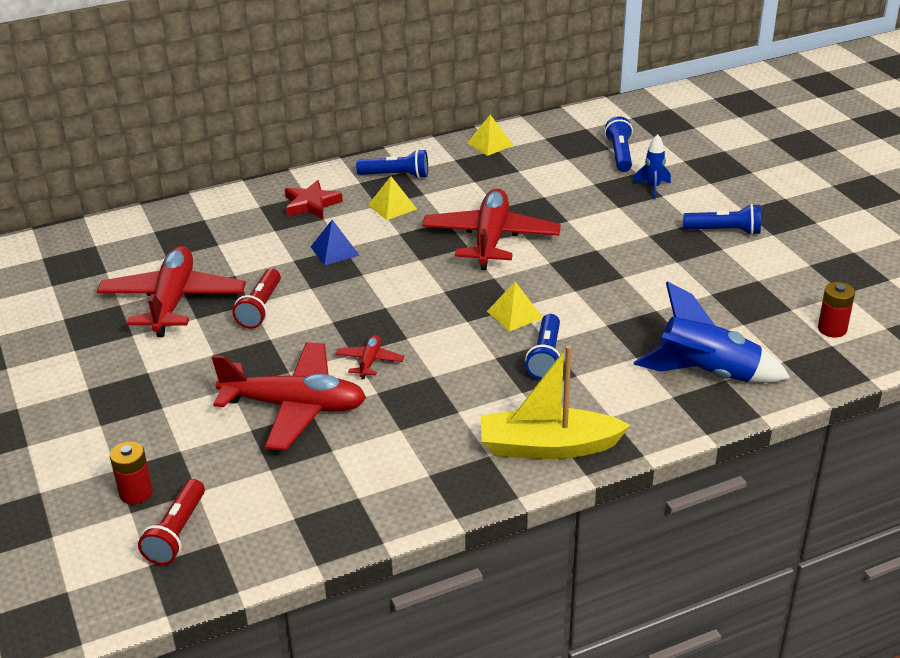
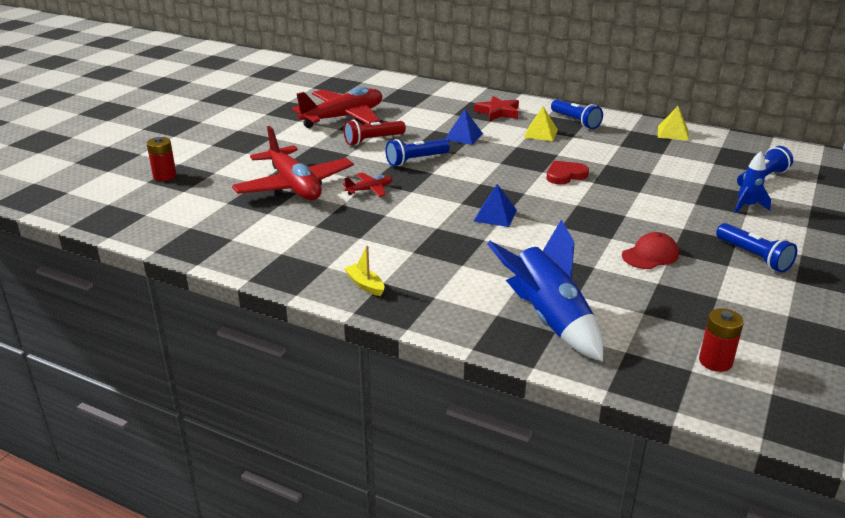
camera: 50 degrees right, 5 degrees down
red flashlight [138,479,205,565] -> none
red plane [422,189,561,270] -> red heart [547,161,589,185]
yellow boat [480,345,631,459] -> yellow boat [344,245,384,296], size x0.43
yellow pyramid [487,282,543,332] -> blue pyramid [474,184,517,227]
blue flashlight [525,314,560,379] -> blue flashlight moved to [386,139,450,166]
none -> red cap [622,232,679,269]

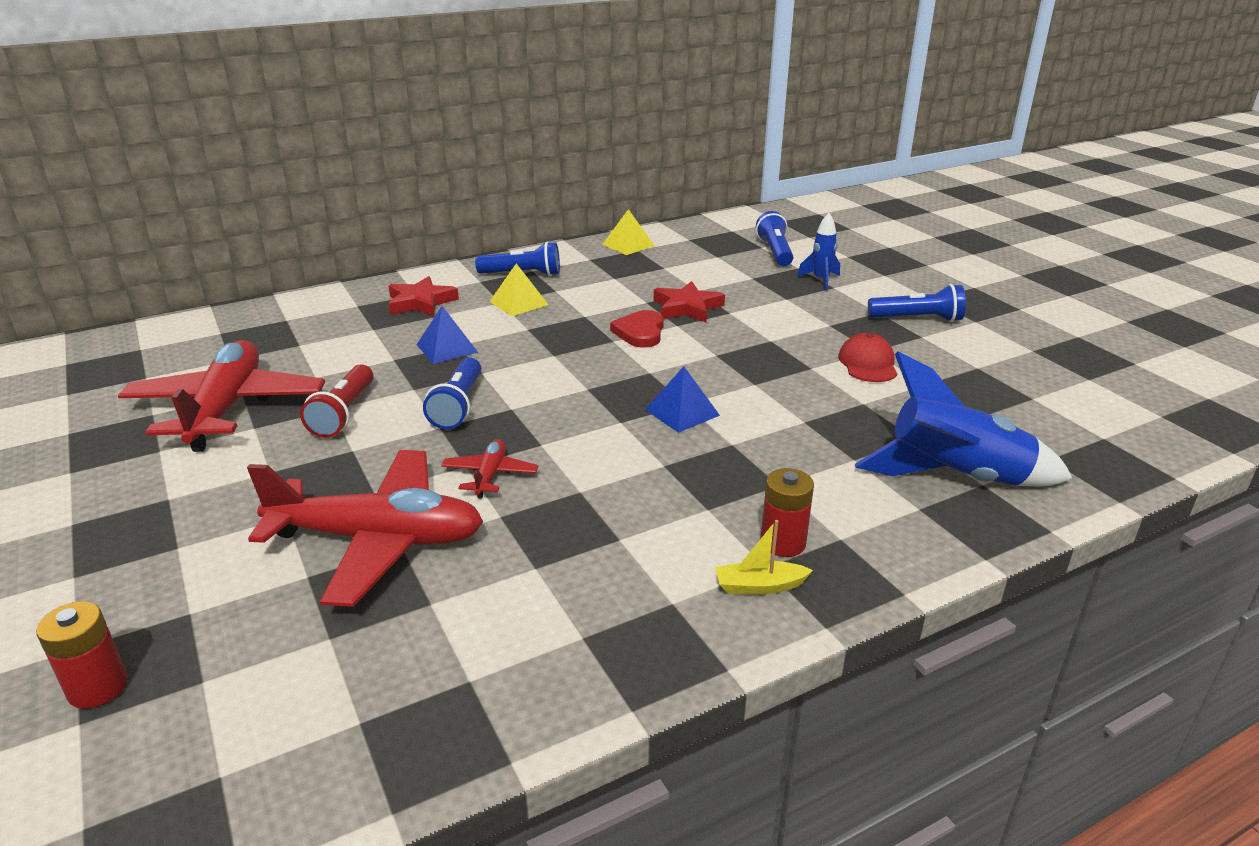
camera: 55 degrees left, 0 degrees up
red battery [699,308,744,372] -> red battery moved to [761,468,814,557]
none -> red star [654,281,725,322]

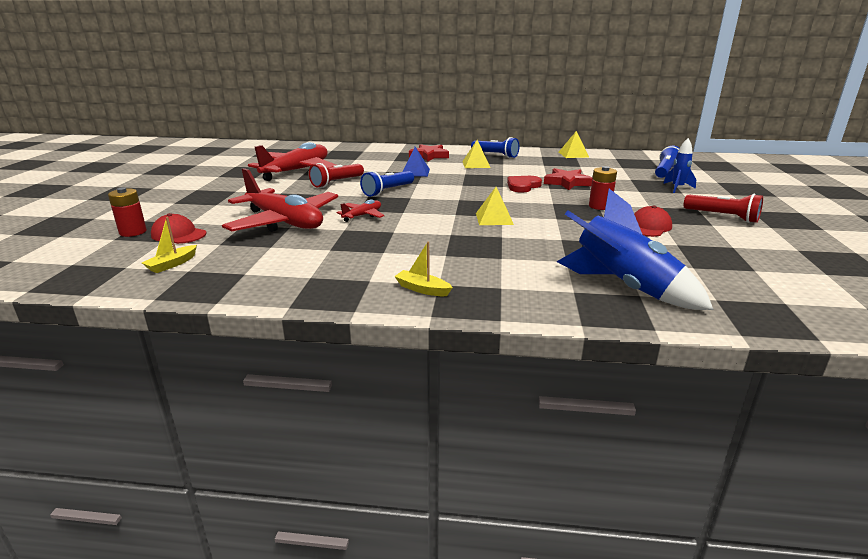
camera: 35 degrees right, 5 degrees down
blue pyramid [645,366,720,433] -> yellow pyramid [476,187,514,225]
red battery [761,468,814,557] -> red battery moved to [589,166,617,210]
blue flashlight [868,284,966,322] -> red flashlight [684,194,763,223]
none -> yellow boat [142,217,197,273]
none -> red cap [151,213,207,244]

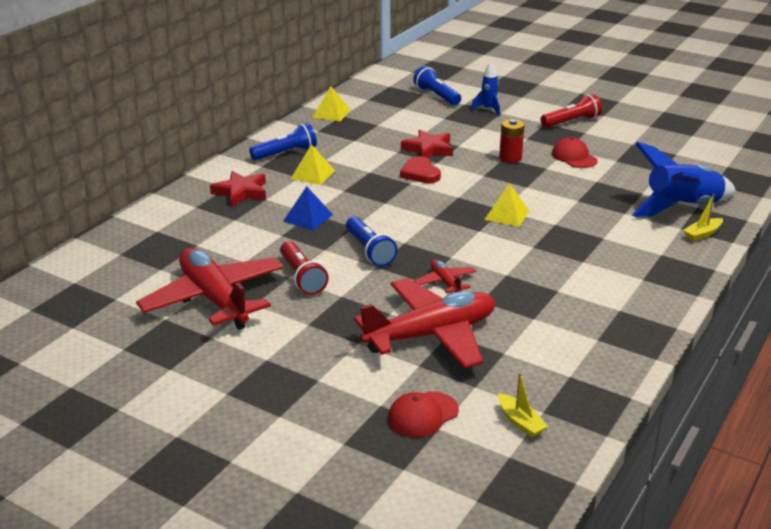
camera: 65 degrees left, 5 degrees up
red battery [108,187,147,237] -> none
yellow boat [394,241,453,296] -> yellow boat moved to [683,194,723,241]

